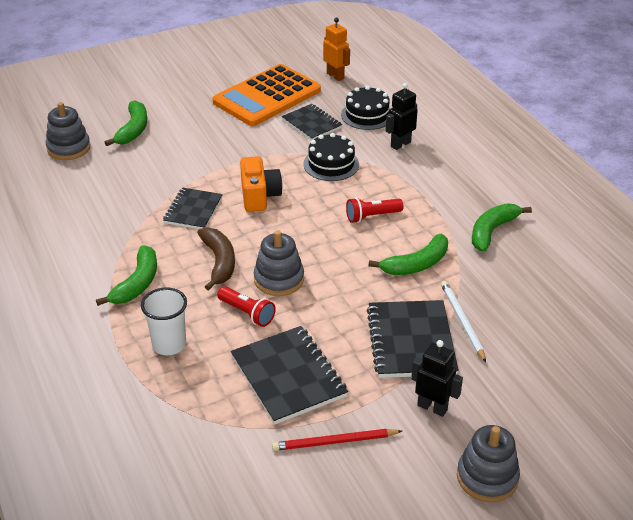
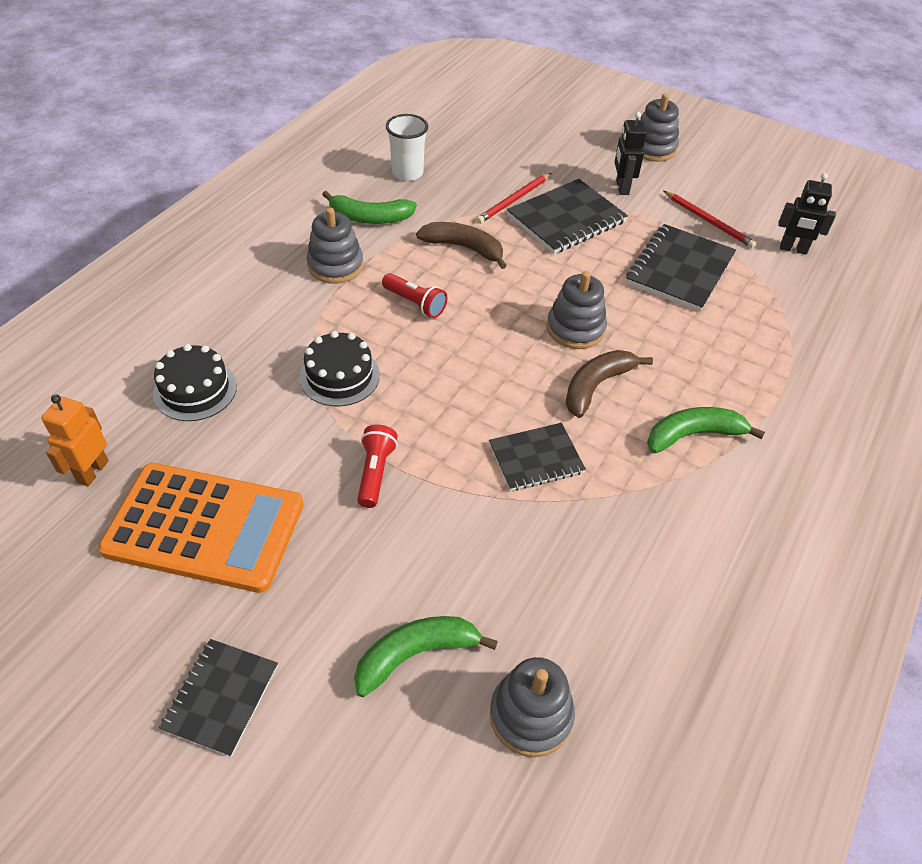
camera: 125 degrees left, 10 degrees up
white cup [141,287,187,355] -> white cup moved to [386,114,428,181]
red flashlight [217,286,276,327] -> red flashlight moved to [357,424,398,508]
orange camera [240,156,282,212] -> none
black notebook [282,104,342,140] -> black notebook moved to [159,639,278,757]
green banana [369,234,448,275] -> brown banana [416,222,507,269]
black robot [386,83,418,150] -> black robot moved to [778,173,836,255]
white pencil [441,281,486,362] -> red pencil [476,173,551,224]
none -> grey stacking toy [307,207,364,284]

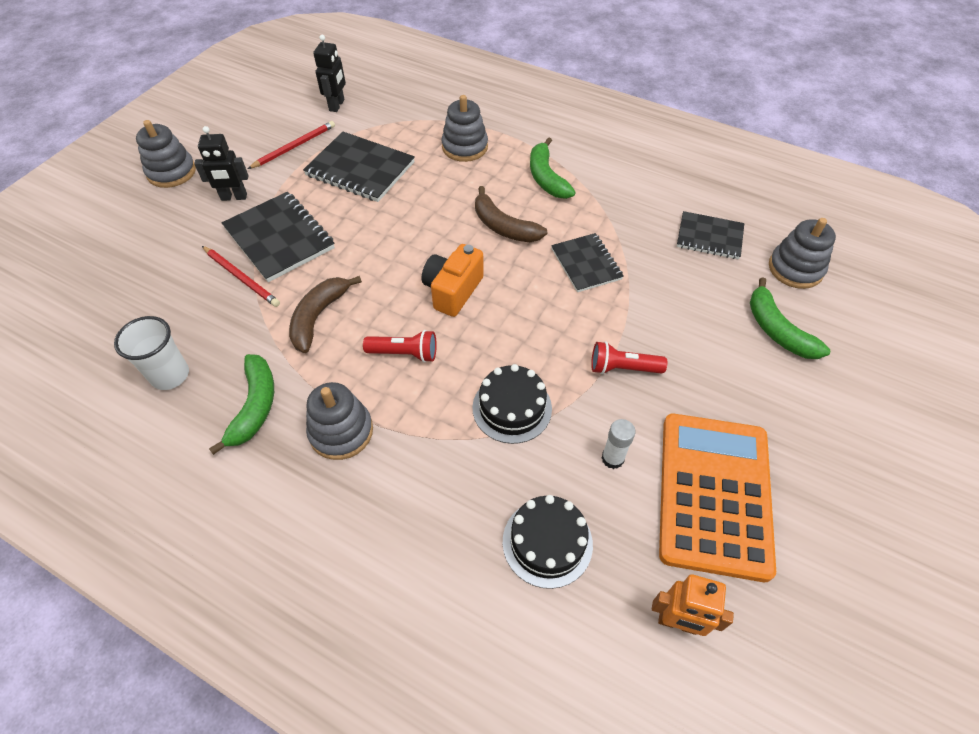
camera: 90 degrees left, 5 degrees up
black notebook [159,639,278,757] -> black notebook moved to [677,211,744,259]
red flashlight [382,273,447,318] -> red flashlight turned 60 degrees clockwise [363,330,437,363]
grey stacking toy [547,271,607,349] -> grey stacking toy moved to [441,95,488,162]
none -> orange camera [422,244,484,317]
none -> white glue stick [602,419,636,469]

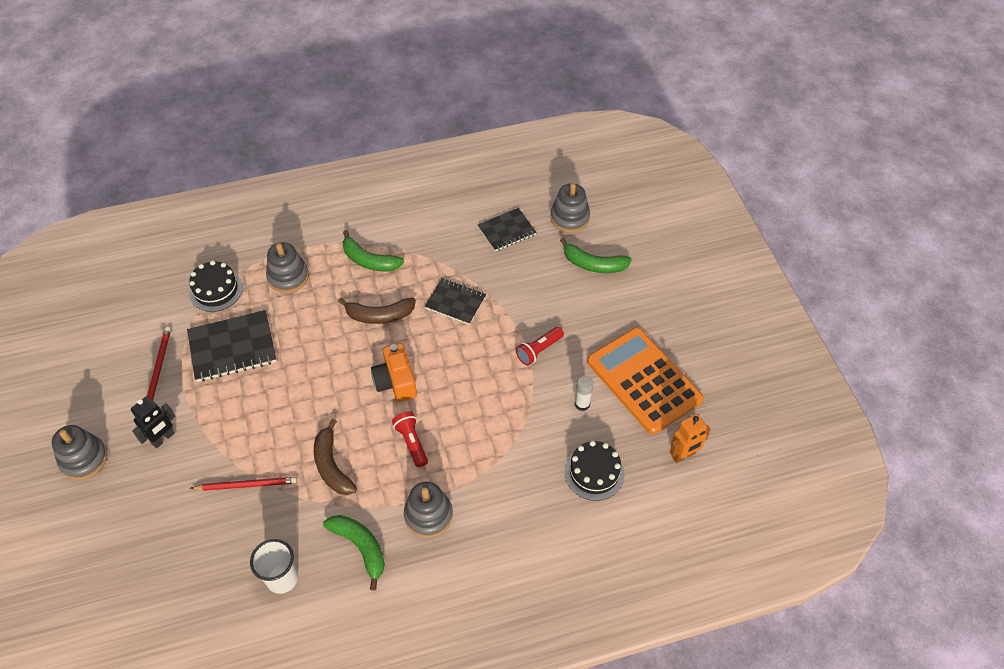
camera: 45 degrees left, 0 degrees up
black notebook [222,192,335,282] -> none
black robot [313,35,346,112] -> none
red flashlight [363,330,437,363] -> red flashlight turned 75 degrees counterclockwise [392,411,428,467]
black cake [472,364,552,444] -> black cake moved to [189,261,243,312]

